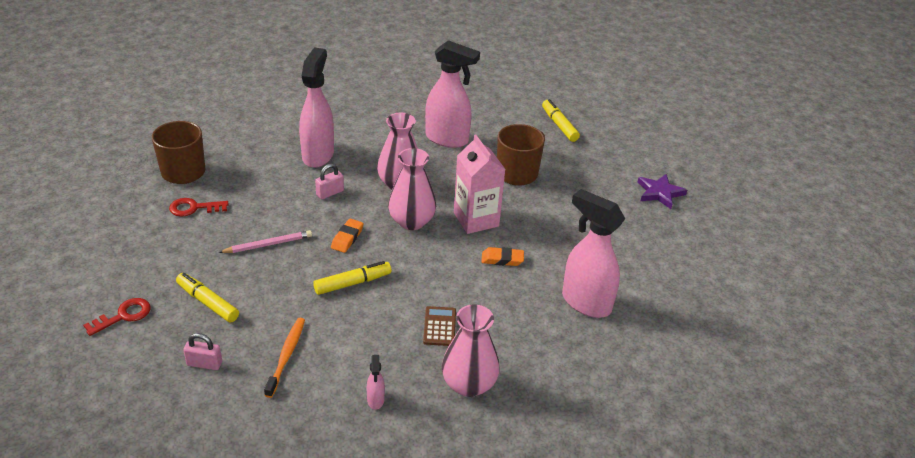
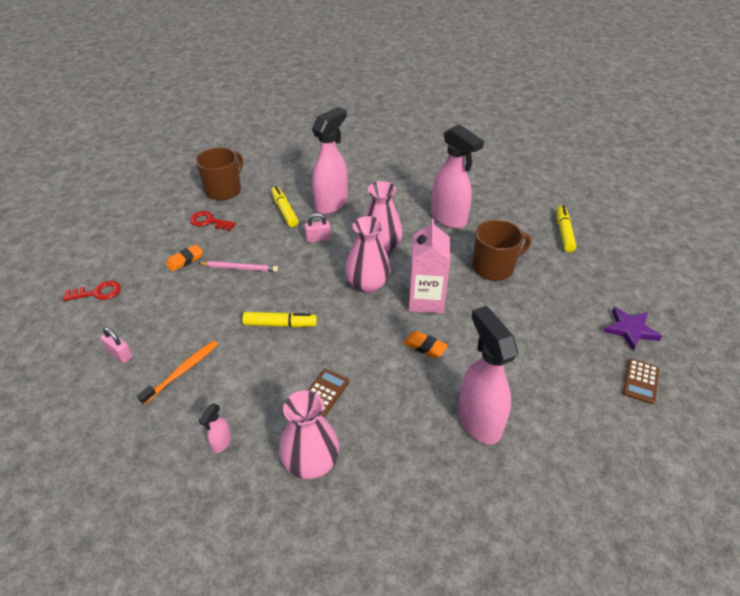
camera: 30 degrees right, 5 degrees up
yellow marker [176,273,239,323] -> yellow marker moved to [271,186,299,227]
orange eraser [331,218,364,253] -> orange eraser moved to [166,244,203,272]
none -> brown calculator [623,358,659,404]

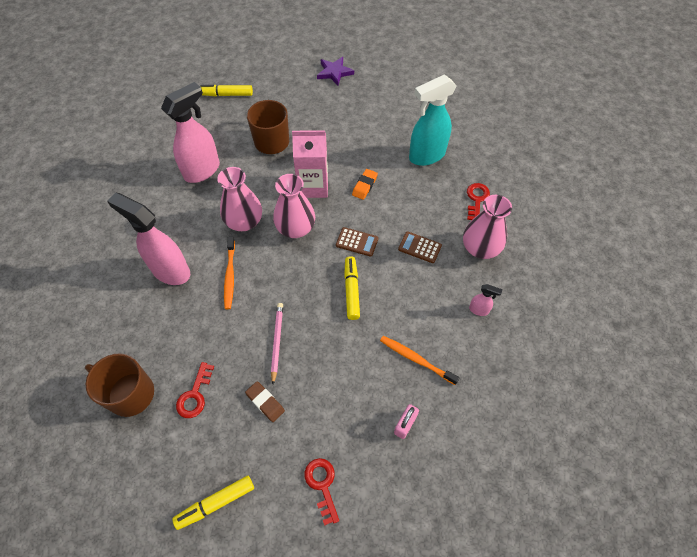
camera: 95 degrees left, 15 degrees up
orange eraser [166,244,203,272] -> brown eraser [245,381,285,422]
yellow marker [271,186,299,227] -> yellow marker moved to [172,476,254,530]
pink padlock [305,213,331,243] -> orange toothbrush [224,236,235,309]
pink spray bottle [458,306,518,444] -> turquoise spray bottle [409,74,457,166]
brown calculator [623,358,659,404] -> brown calculator moved to [336,227,378,257]
none -> red key [467,183,490,220]

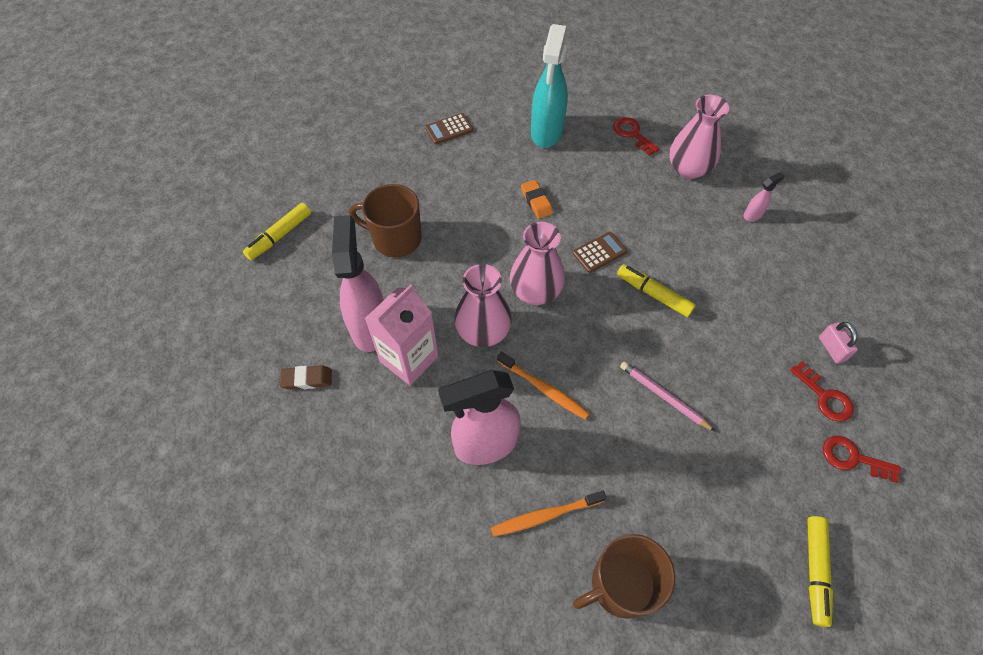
camera: 50 degrees left, 0 degrees up
red key [176,362,214,418] -> red key moved to [790,361,854,422]
brown eraser [245,381,285,422] -> brown eraser moved to [280,365,332,390]
pink carton [292,130,328,198] -> pink carton moved to [365,284,438,385]
purple star [317,57,354,86] -> none
orange toothbrush [380,336,460,385] -> orange toothbrush moved to [491,491,606,537]
brown calculator [398,231,442,263] -> brown calculator moved to [425,113,473,144]

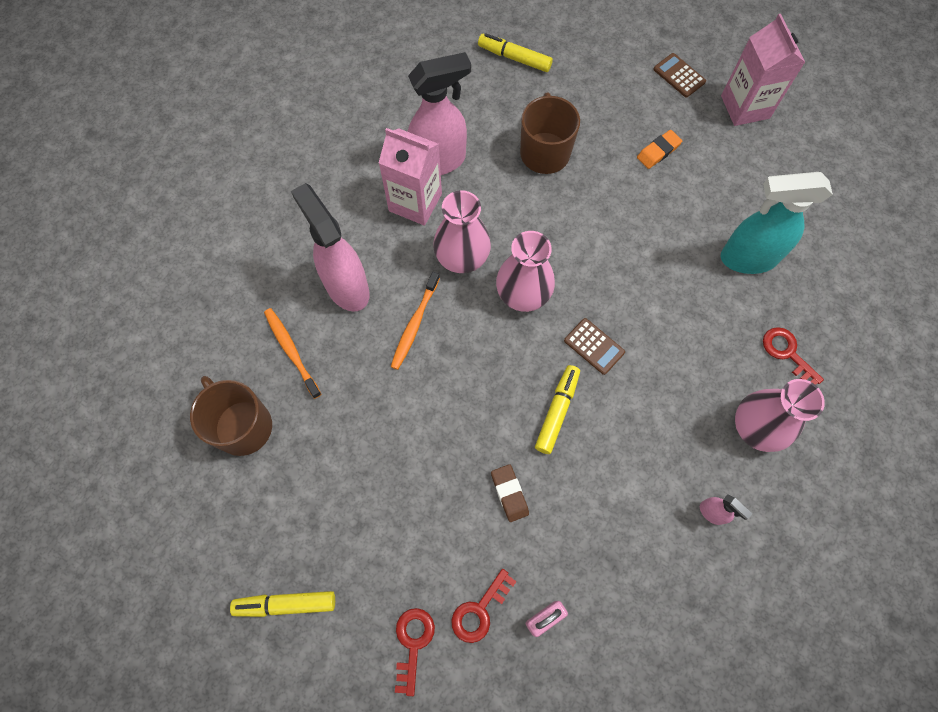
camera: 75 degrees right, 10 degrees up
brown eraser [280,365,332,390] -> brown eraser moved to [491,464,529,522]
brown calculator [425,113,473,144] -> brown calculator moved to [653,53,706,97]
orange eraser [521,180,553,219] -> orange eraser moved to [637,130,682,169]
red key [613,117,660,156] -> red key turned 75 degrees counterclockwise [763,327,824,385]
pink pencil [620,361,716,432] -> none
none -> pink carton [721,14,805,126]

